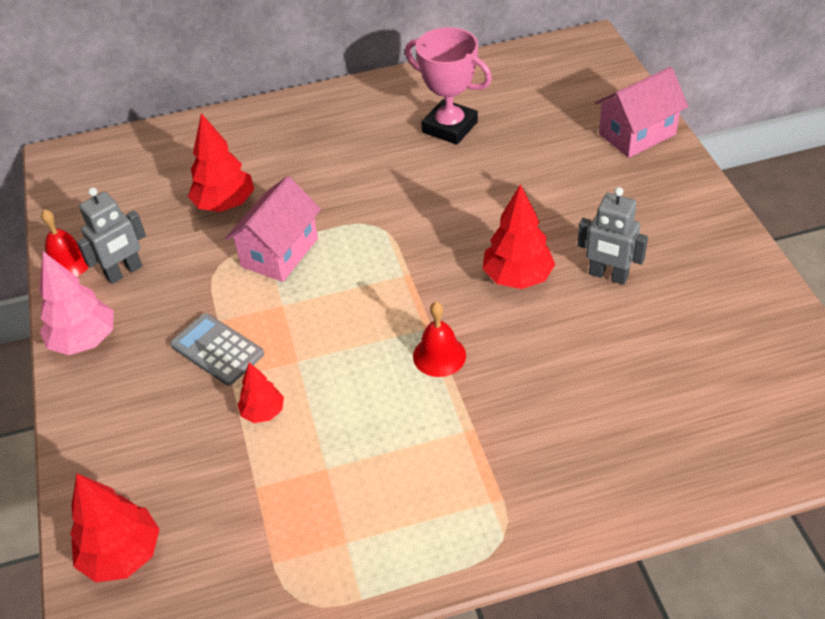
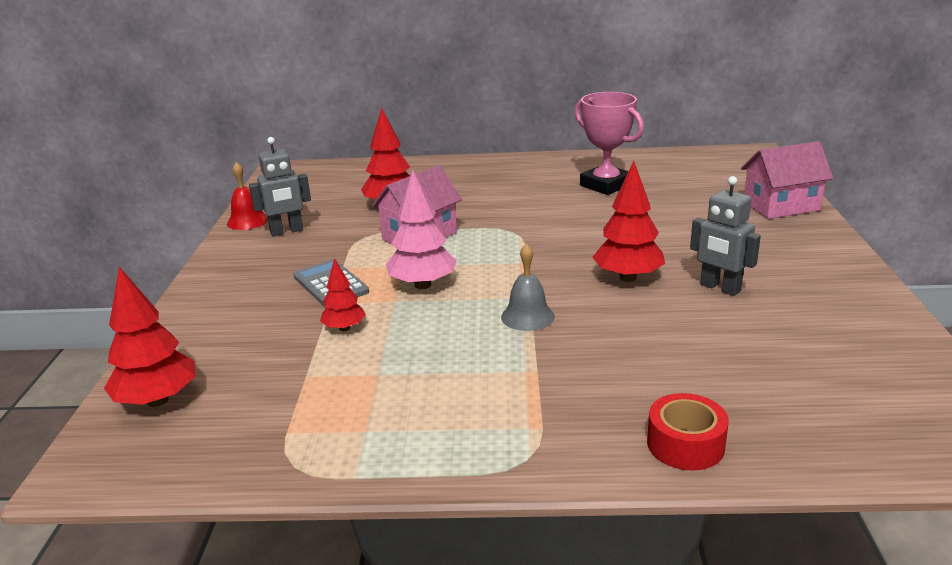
camera: 15 degrees right, 20 degrees down
pink tree [39,251,114,355] -> pink tree moved to [386,170,457,289]
red bell [413,302,466,377] -> grey bell [501,243,555,331]
none -> red tape [647,393,729,471]

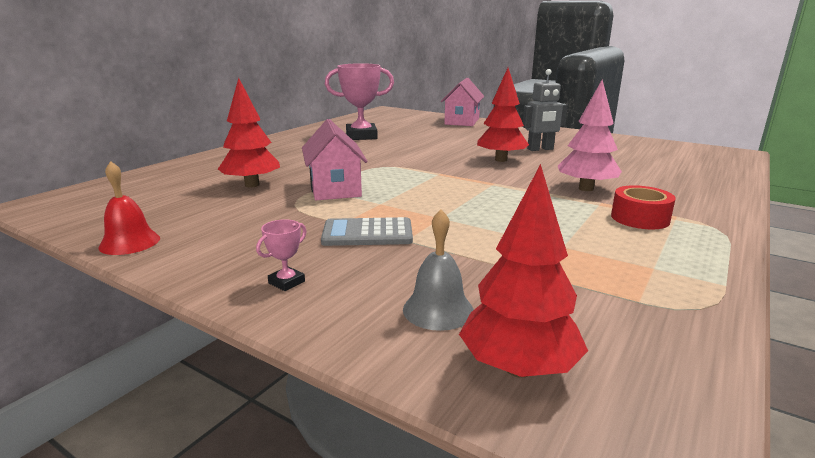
camera: 60 degrees left, 5 degrees down
grey robot [249,137,311,236] -> none
red tree [320,258,366,331] -> none
pink tree [386,170,457,289] -> pink tree moved to [558,80,622,191]
grey bell [501,243,555,331] -> grey bell moved to [403,209,474,331]
red tape [647,393,729,471] -> red tape moved to [611,185,676,230]
none -> pink trophy [256,219,307,291]

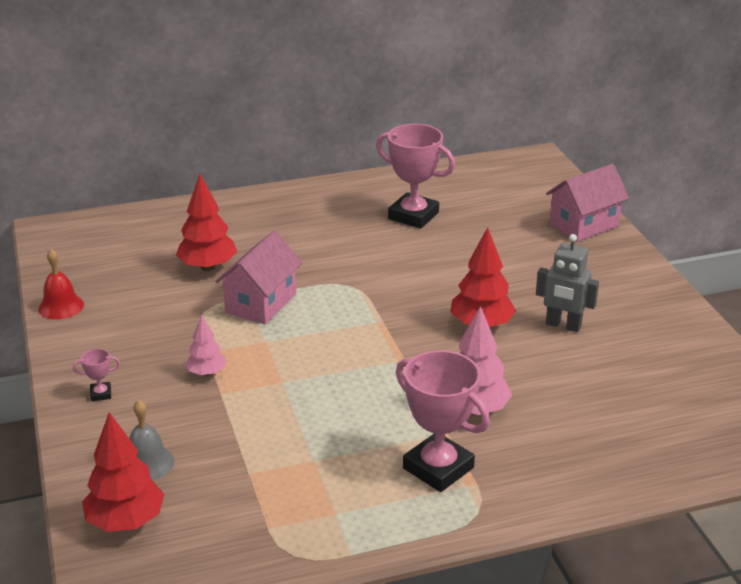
camera: 40 degrees right, 10 degrees up
grey calculator [321,217,413,246] -> pink tree [185,314,226,376]
red tape [611,185,676,230] -> pink trophy [396,350,490,492]

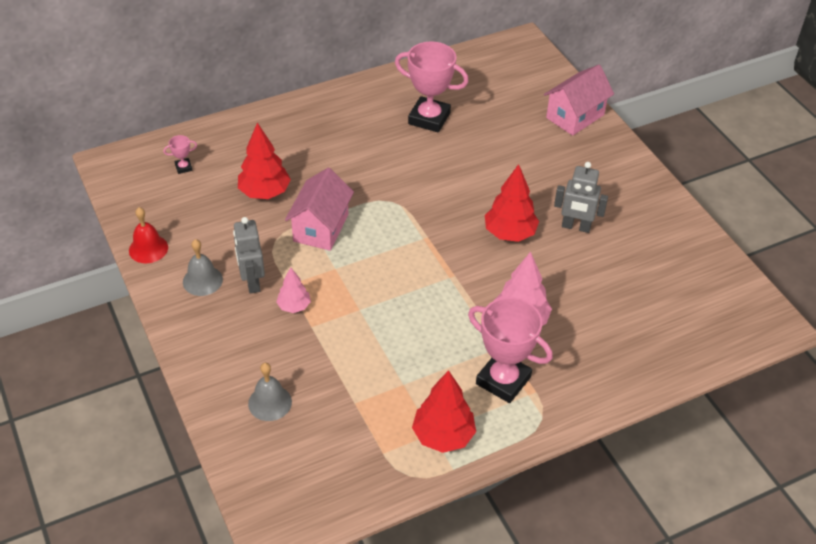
camera: 10 degrees left, 15 degrees up
pink trophy [73,348,120,401] -> pink trophy moved to [163,135,197,174]
red tree [82,412,164,532] -> red tree moved to [412,370,476,453]
none -> grey bell [183,239,223,296]
none -> grey robot [233,217,265,294]

